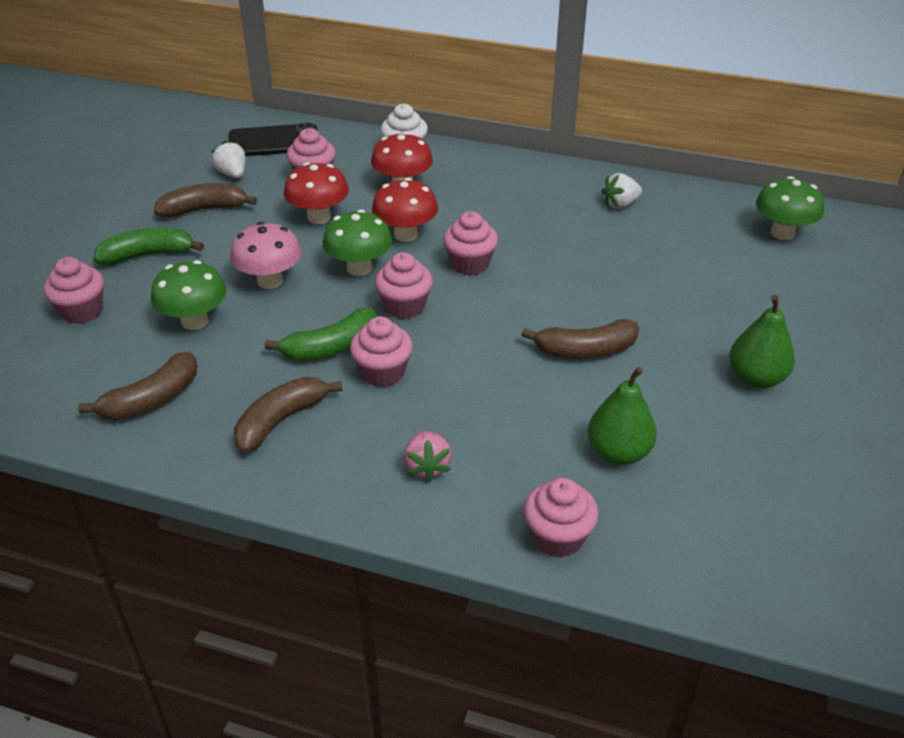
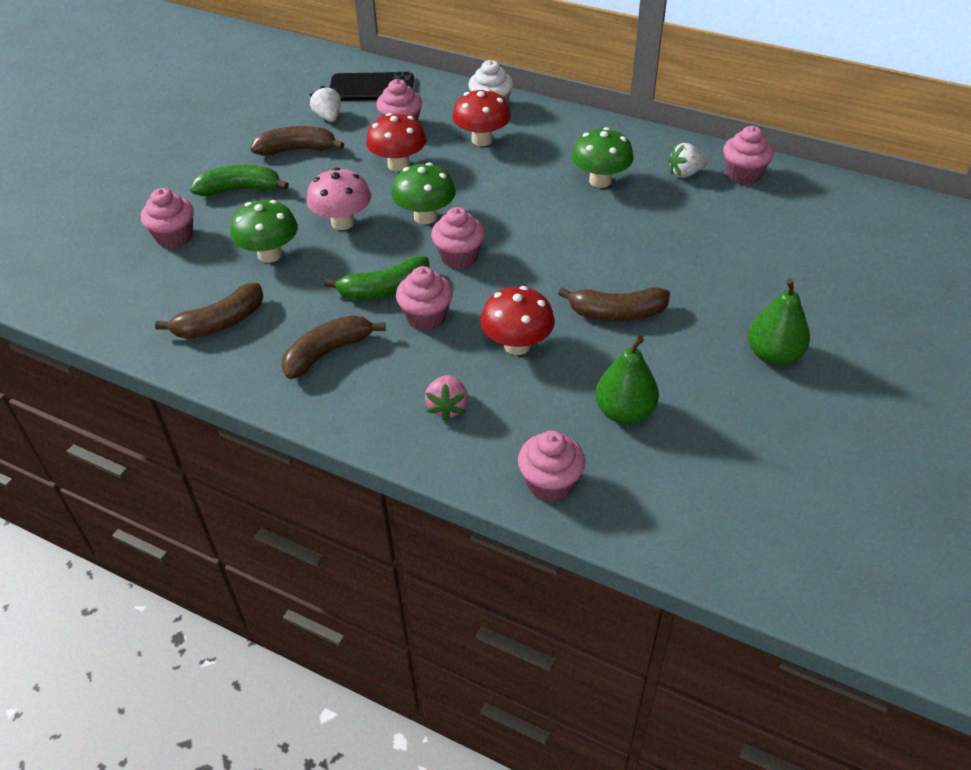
camera: 10 degrees right, 5 degrees up
red mushroom [372,178,438,242] -> red mushroom moved to [480,286,555,355]
pink cupcake [443,211,498,275] -> pink cupcake moved to [723,126,774,185]
green mushroom [756,176,824,240] -> green mushroom moved to [571,127,634,188]

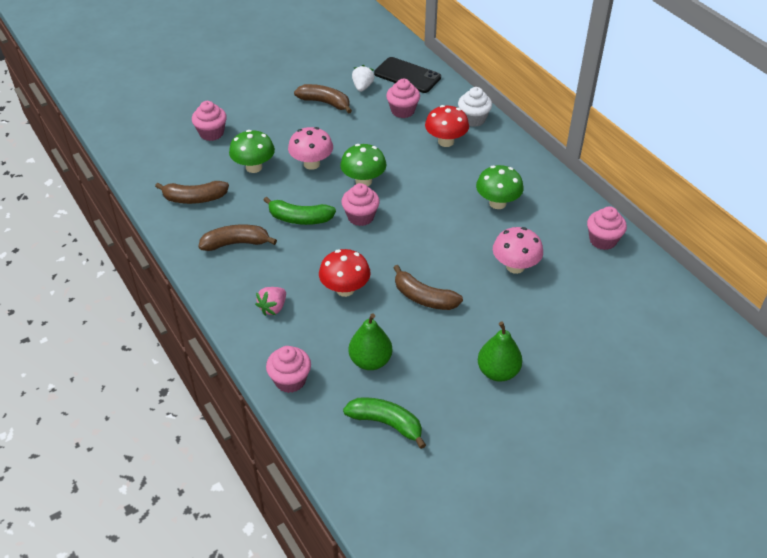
camera: 30 degrees right, 0 degrees up
green banana [190,165,289,196] -> green banana moved to [343,397,426,449]
red mushroom [366,113,426,172] -> none
pink cupcake [396,266,453,331] -> none
white strawberry [668,143,708,178] -> none
none -> pink mushroom [493,227,543,274]

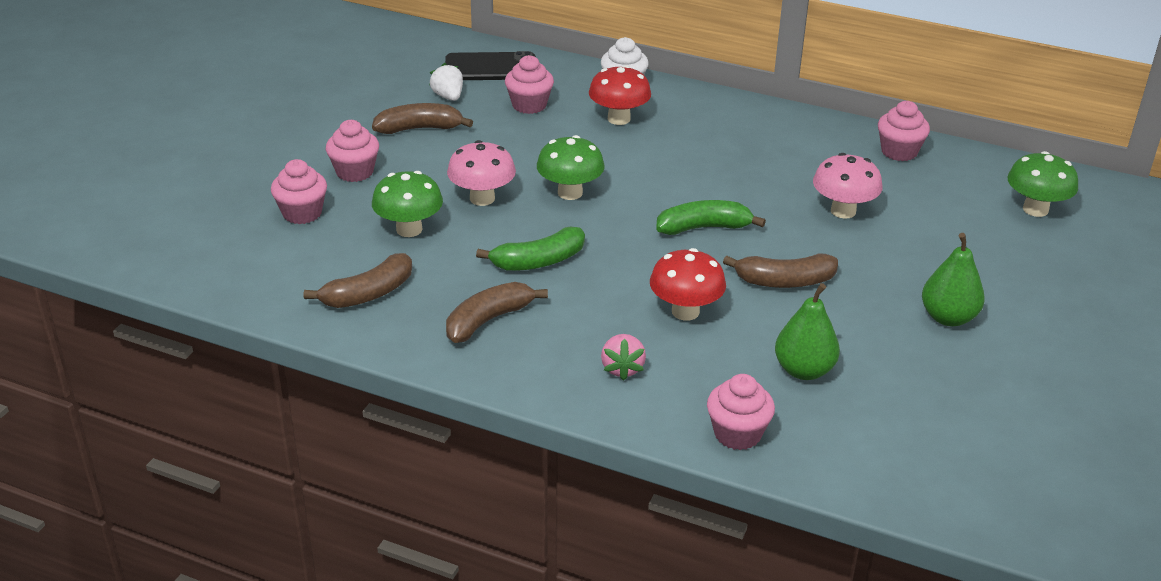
camera: 35 degrees left, 10 degrees down
pink cupcake [341,183,380,226] -> pink cupcake moved to [326,120,379,182]
green banana [343,397,426,449] -> green banana moved to [656,200,766,235]
green mushroom [476,165,524,209] -> green mushroom moved to [1007,151,1078,217]

